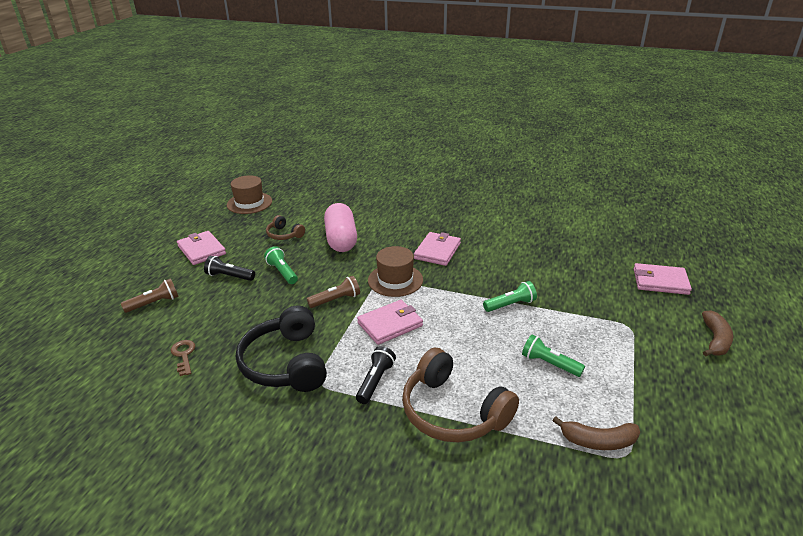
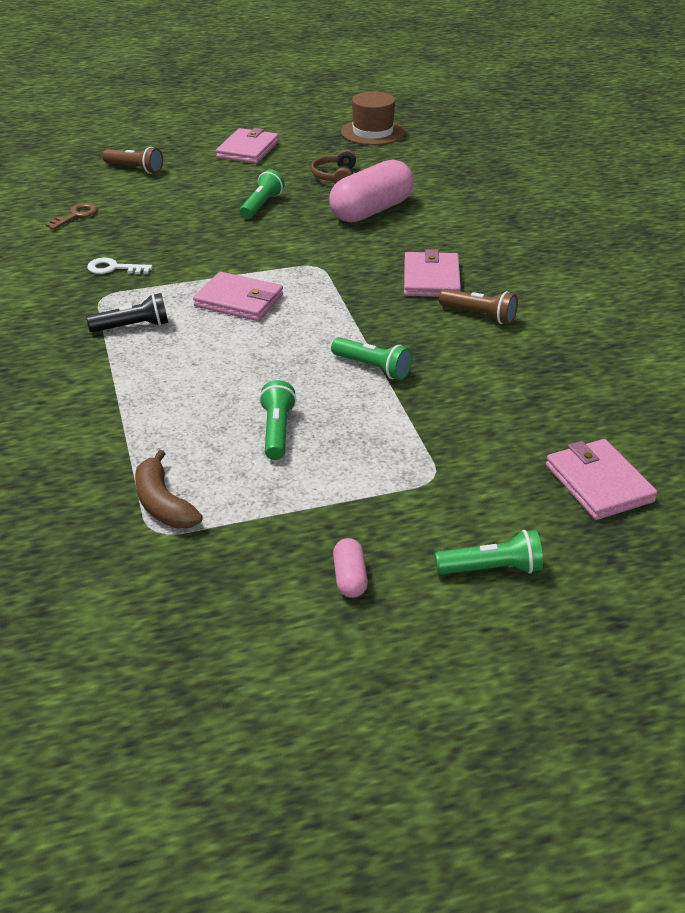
camera: 55 degrees right, 5 degrees up
black flashlight [204,256,255,281] -> none
black headphones [236,305,327,392] -> white key [87,258,153,274]
brown flashlight [307,276,360,308] -> brown flashlight moved to [439,289,518,324]
brown hat [368,246,423,297] -> none
brown headphones [402,348,519,442] -> none
pink wallet [414,232,461,266] -> pink wallet turned 75 degrees counterclockwise [404,249,461,297]
brown banana [702,310,733,356] -> green flashlight [435,530,543,574]
none -> pink capsule [333,538,368,598]

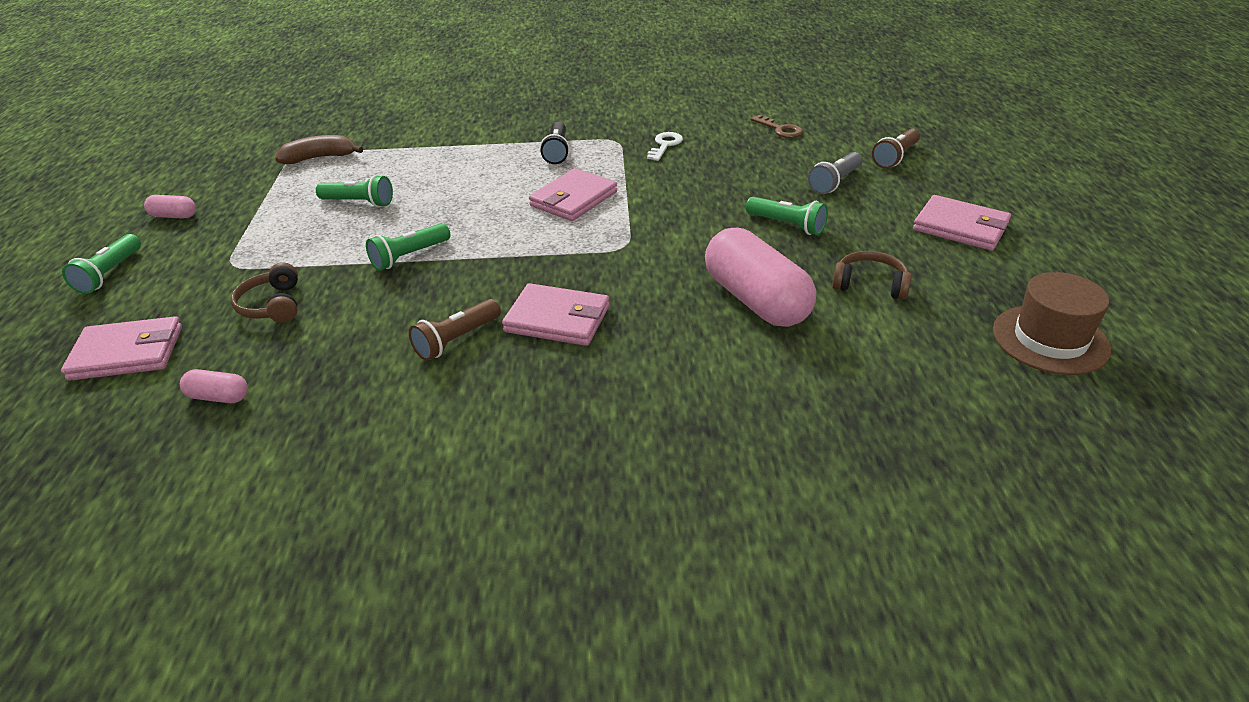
camera: 105 degrees right, 0 degrees up
none -> pink capsule [180,369,248,403]
none -> brown headphones [231,262,298,323]
none -> grey flashlight [808,152,862,194]

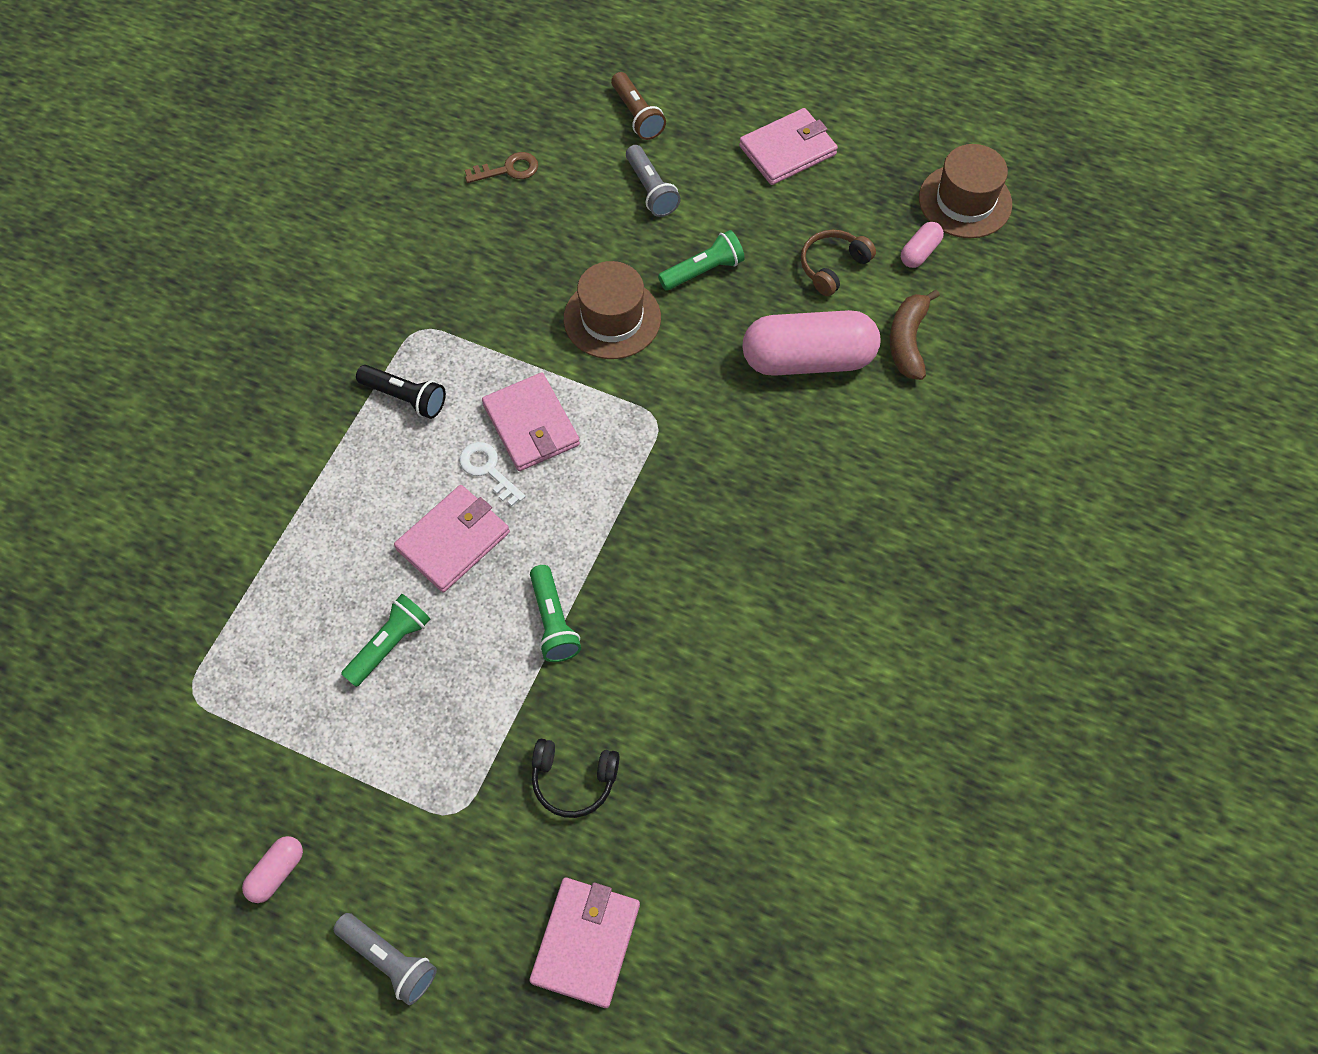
camera: 65 degrees left, 25 degrees up
green flashlight [62,234,141,294] -> grey flashlight [333,913,437,1005]
pink capsule [180,369,248,403] -> pink capsule moved to [901,222,944,268]
brown headphones [231,262,298,323] -> black headphones [532,739,619,818]
brown banana [275,135,363,164] -> brown banana moved to [890,289,940,380]
brown flashlight [409,299,501,361] -> none
pink wallet [502,283,609,346] -> pink wallet moved to [394,485,510,592]
white key [647,132,683,161] -> white key moved to [459,442,525,506]
none -> brown hat [564,261,661,359]

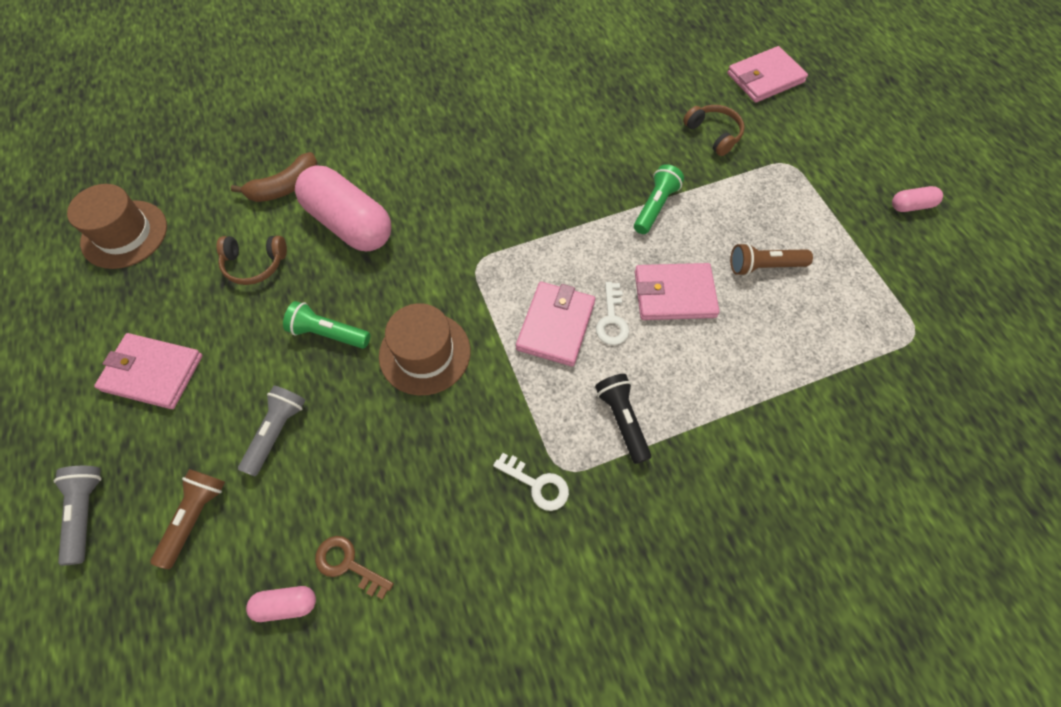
camera: 135 degrees left, 0 degrees up
grey flashlight [333,913,437,1005] -> grey flashlight moved to [54,466,102,565]
green flashlight [341,594,430,687] -> brown flashlight [730,243,813,276]
black headphones [532,739,619,818] -> brown headphones [683,105,745,156]
pink capsule [901,222,944,268] -> pink capsule moved to [246,586,316,622]
none -> white key [493,453,569,511]

